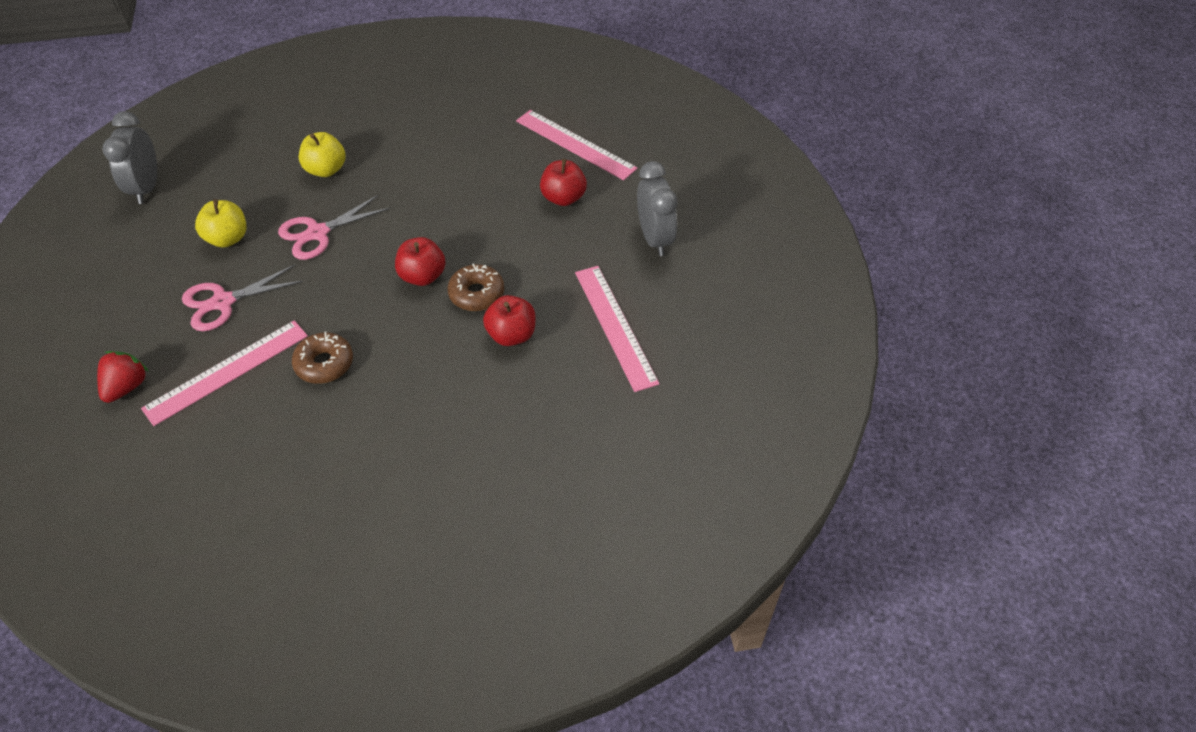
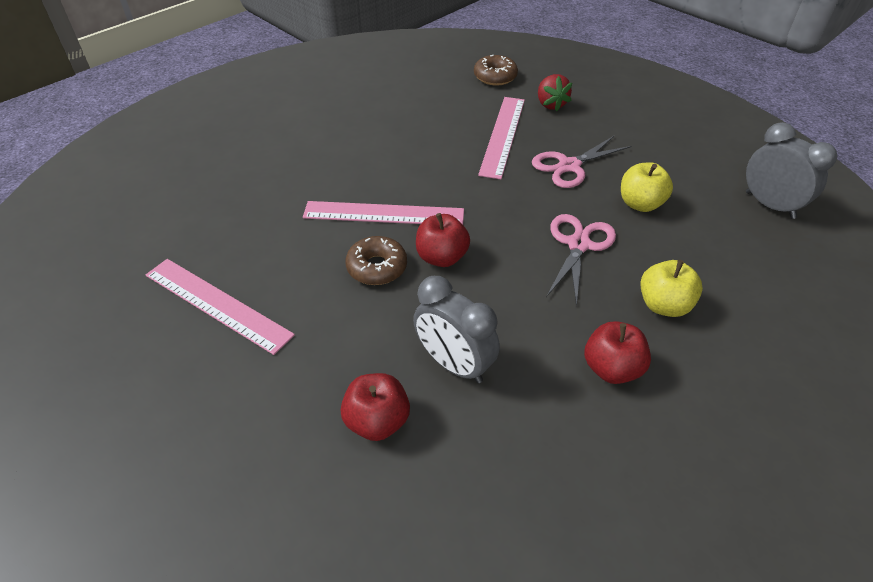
camera: 145 degrees right, 5 degrees down
pink scissors [182,265,303,331] -> pink scissors turned 150 degrees counterclockwise [532,136,632,188]
brown donut [292,332,353,384] -> brown donut moved to [474,55,518,86]
red apple [483,295,535,346] -> red apple moved to [584,321,651,384]
pink ruler [516,110,638,180] -> pink ruler moved to [303,201,464,224]
grey clock [637,161,677,256] -> grey clock moved to [413,276,500,383]

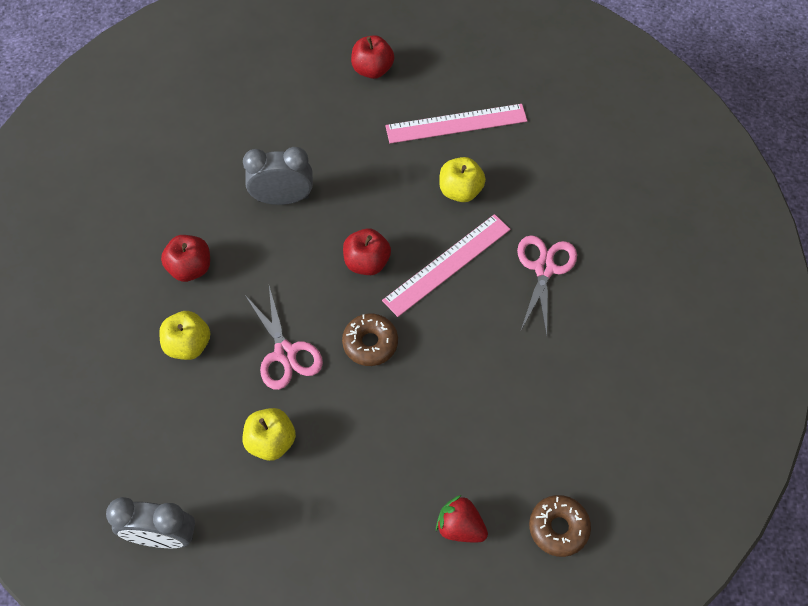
camera: 135 degrees right, 15 degrees up
red apple [341,373,410,441] -> red apple moved to [351,35,394,79]
brown donut [345,236,407,285] -> brown donut moved to [342,313,398,366]
pink ruler [478,97,525,179] -> none
pink scissors [532,136,632,188] -> pink scissors moved to [517,235,577,336]
none -> yellow apple [439,157,486,202]

